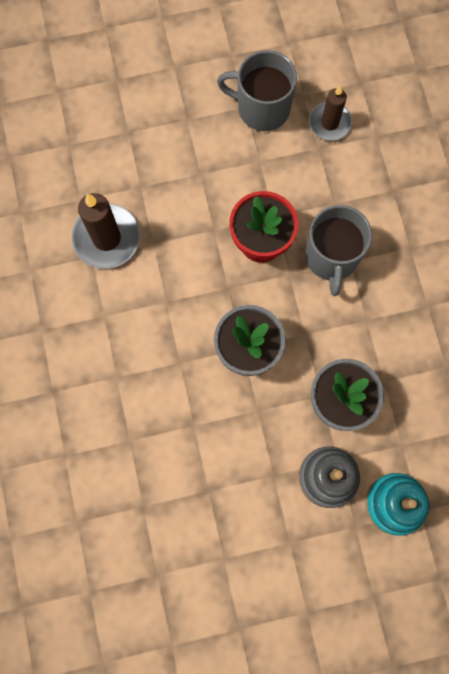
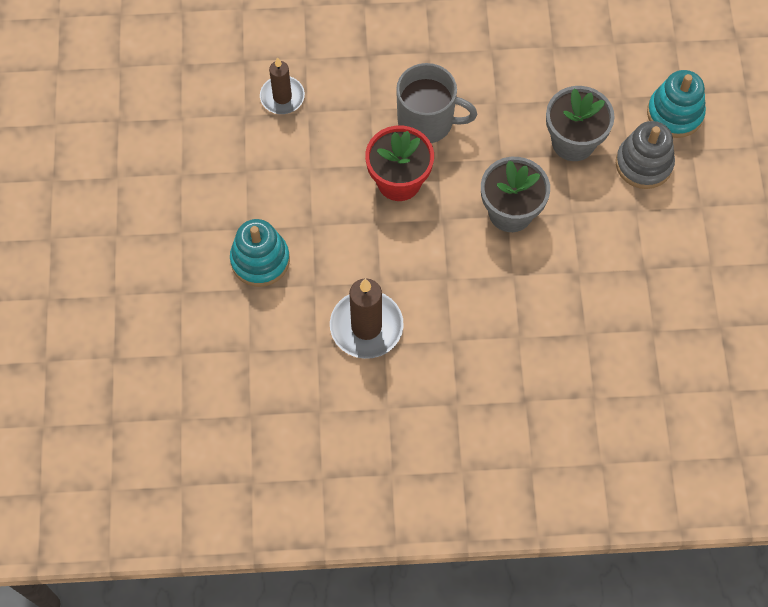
camera: 80 degrees left, 10 degrees down
grey mug [217,50,297,131] -> none
none -> turquoise stacking toy [230,219,290,287]

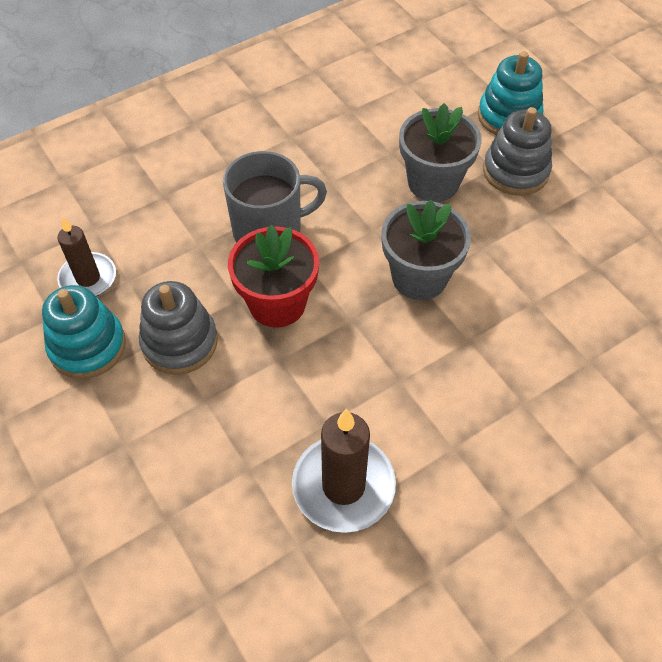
camera: 30 degrees left, 10 degrees down
turquoise stacking toy [230,219,290,287] -> turquoise stacking toy moved to [42,285,126,379]
none -> grey stacking toy [139,281,218,375]

